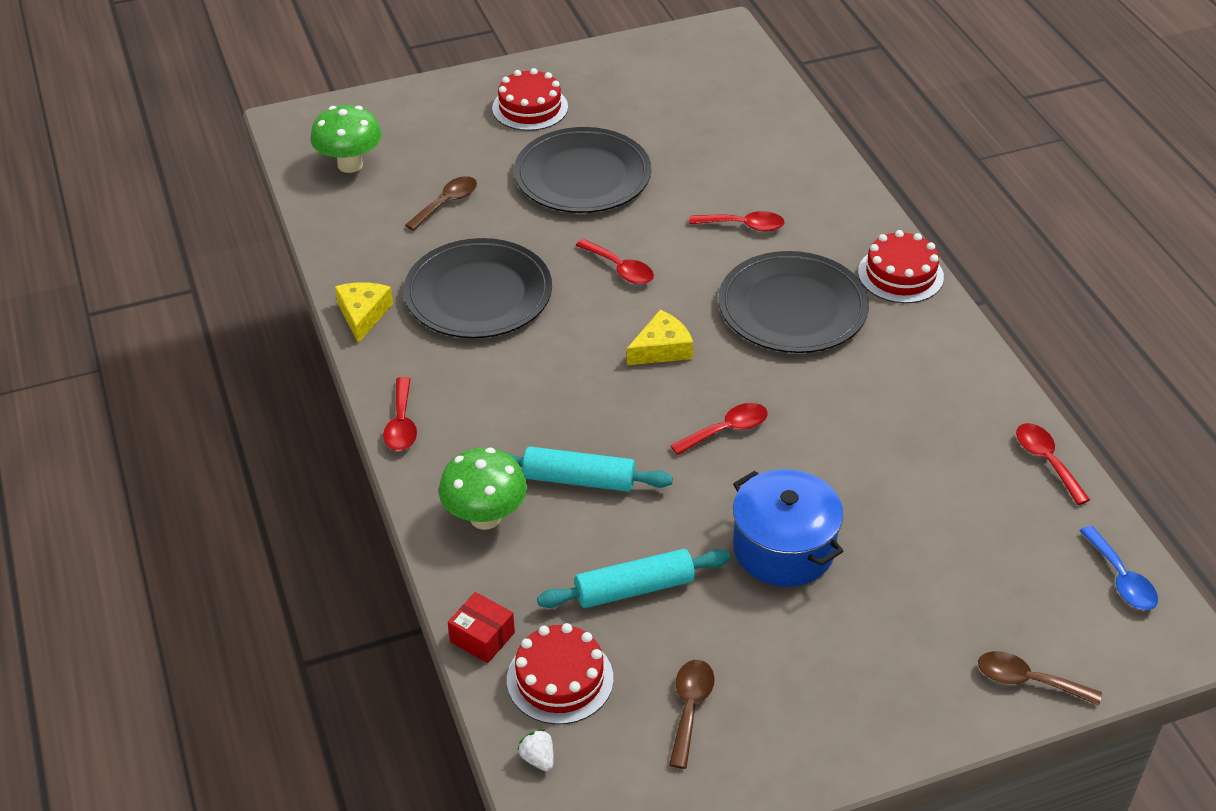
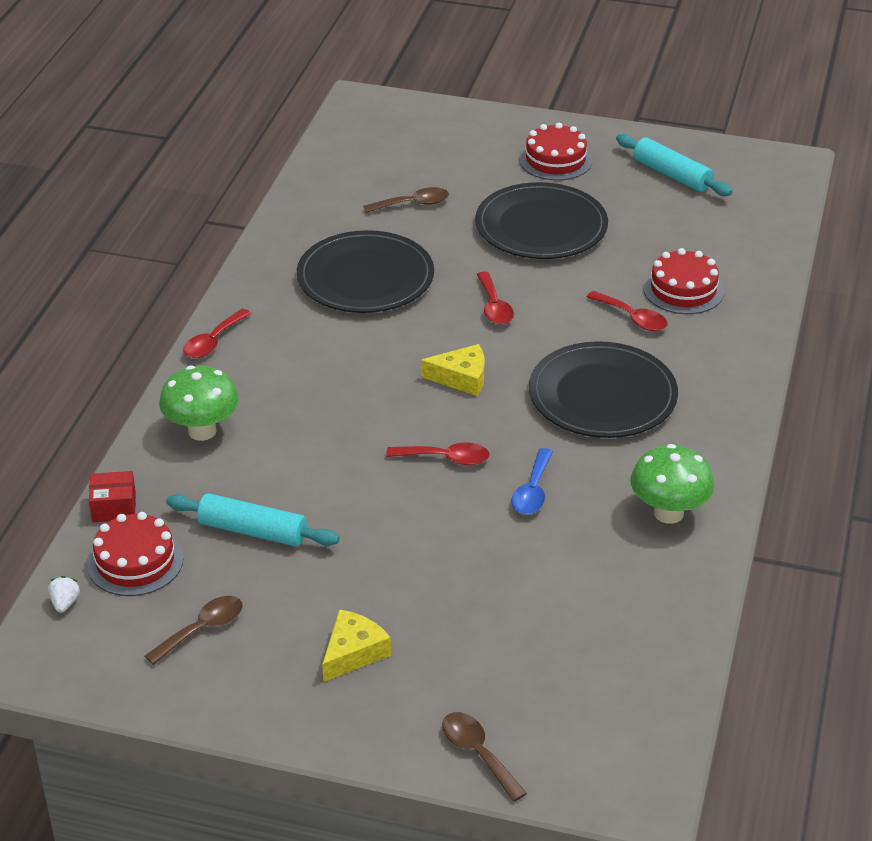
camera: 35 degrees right, 5 degrees down
green mushroom [311,105,382,173] -> green mushroom moved to [630,444,714,524]
yellow cheese [335,282,393,343] -> yellow cheese moved to [322,609,391,682]
red box [448,592,515,663] -> red box turned 75 degrees counterclockwise [89,471,136,522]
turquoise rolling pin [503,447,673,492] -> turquoise rolling pin moved to [616,134,732,196]
blue pot [733,469,843,587] -> none
red cake [858,230,944,303] -> red cake moved to [643,248,724,314]
red spoon [1016,423,1090,505] -> none
blue spoon [1080,526,1158,610] -> blue spoon moved to [511,448,553,515]

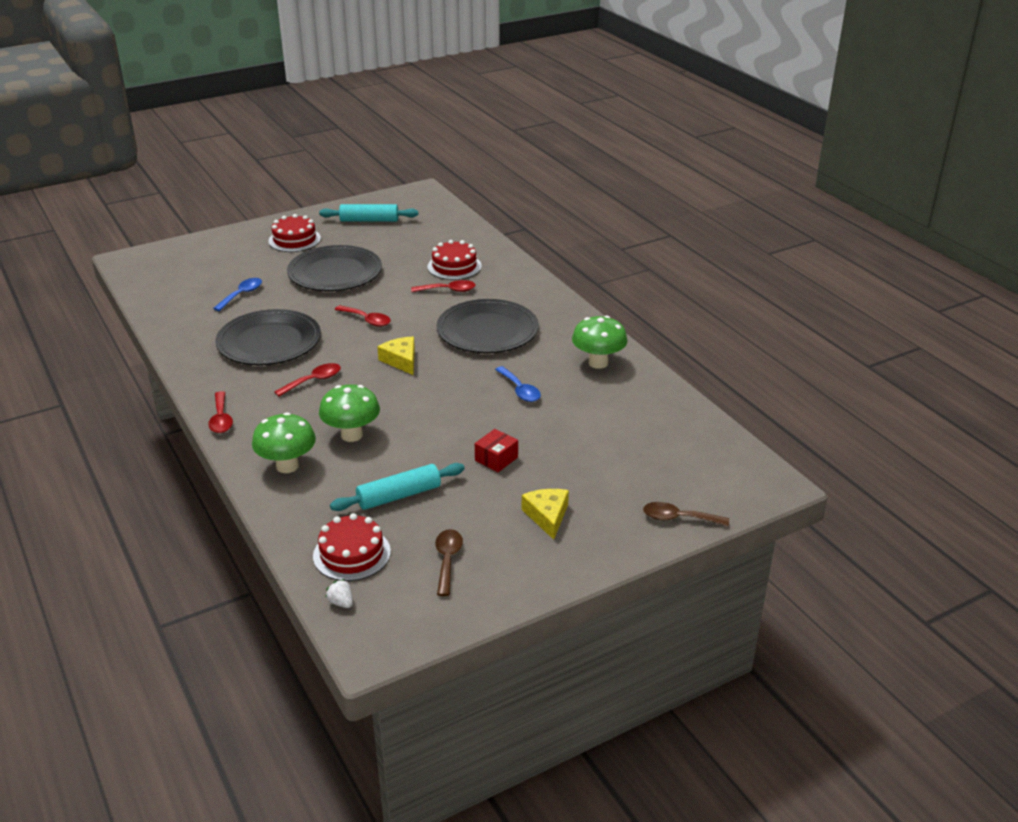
camera: 45 degrees left, 5 degrees down
red box [89,471,136,522] -> red box moved to [475,429,518,472]
brown spoon [363,187,449,213] -> blue spoon [213,278,262,311]
red spoon [386,443,489,465] -> red spoon moved to [274,363,341,396]
yellow cheese [421,344,485,396] -> yellow cheese turned 75 degrees counterclockwise [377,337,415,375]
none -> green mushroom [319,384,380,442]

